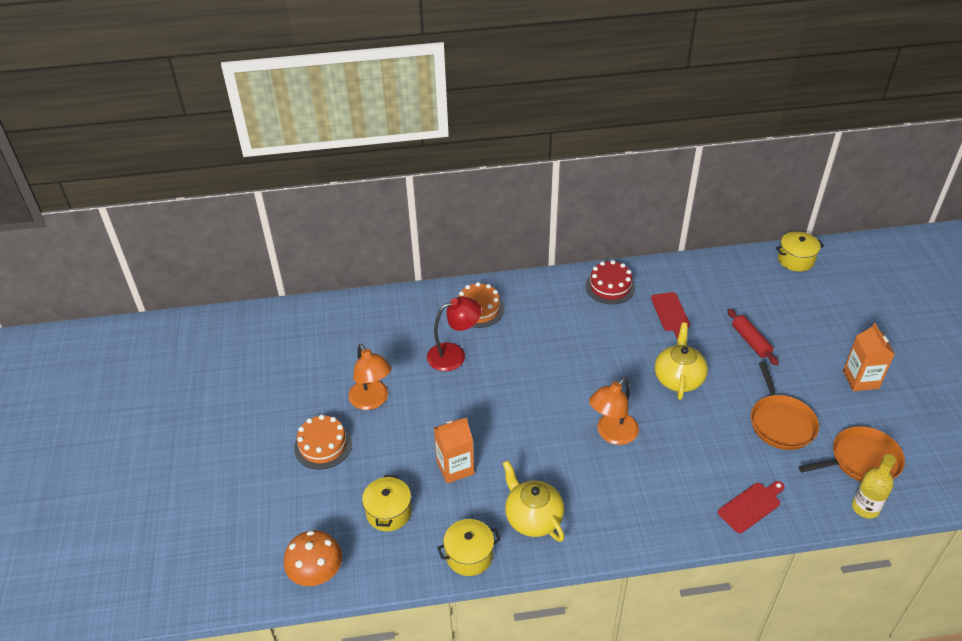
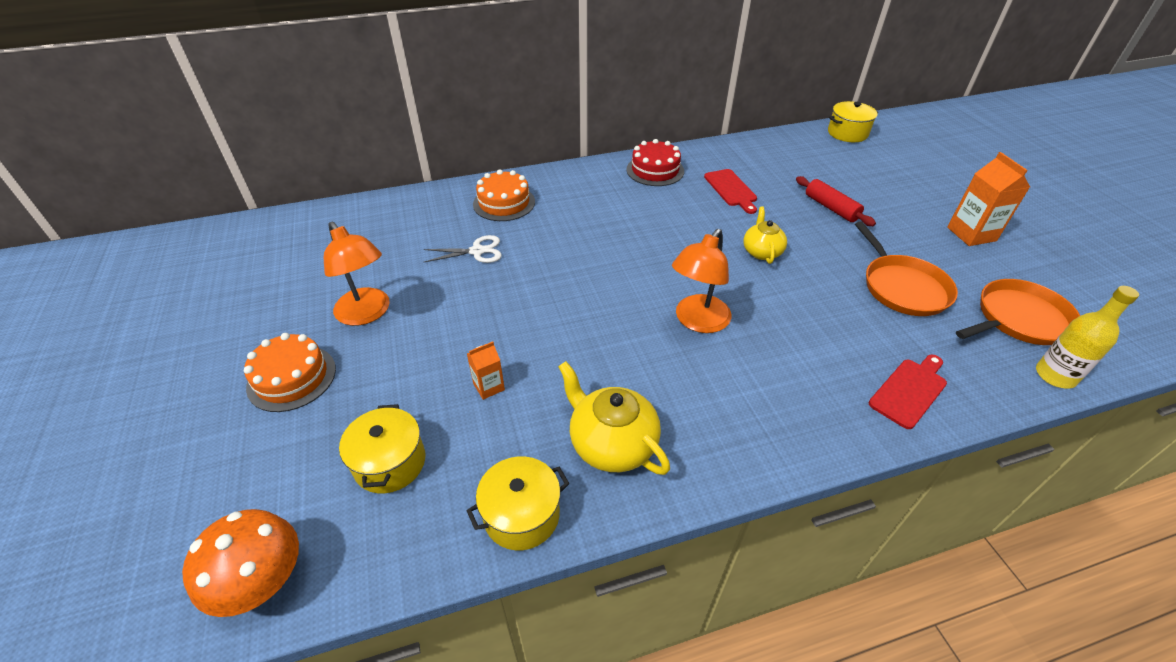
camera: 10 degrees left, 0 degrees up
red lamp [427,296,481,371] -> white scissors [424,235,502,263]
orange carton [434,417,474,484] -> orange carton [467,342,505,400], size x0.56
yellow teapot [655,323,708,400] -> yellow teapot [743,207,787,264], size x0.65

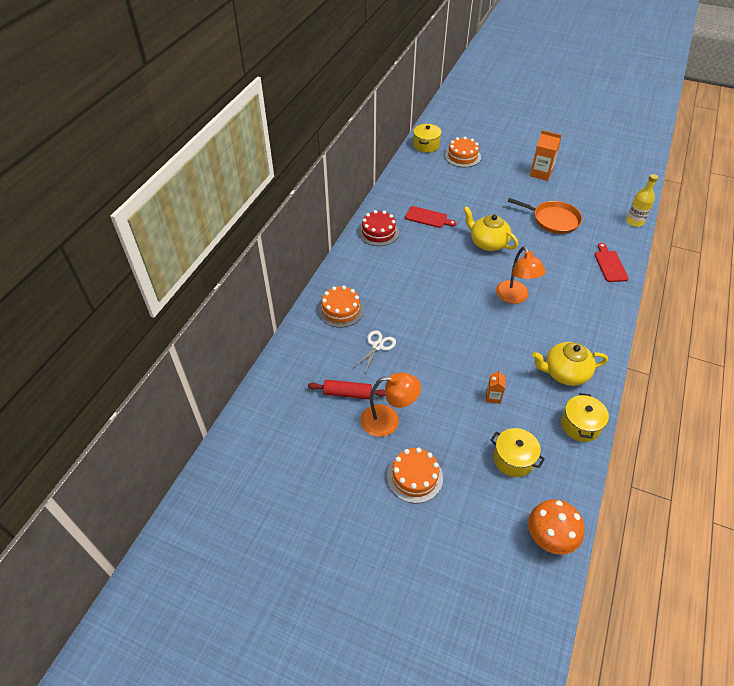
camera: 50 degrees left, 5 degrees up
yellow teapot [743,207,787,264] -> yellow teapot [464,206,518,251], size x1.55
red rolling pin [796,176,876,226] -> red rolling pin moved to [308,380,386,399]
orange pan [956,279,1080,345] -> none
none -> orange cake [445,137,481,167]

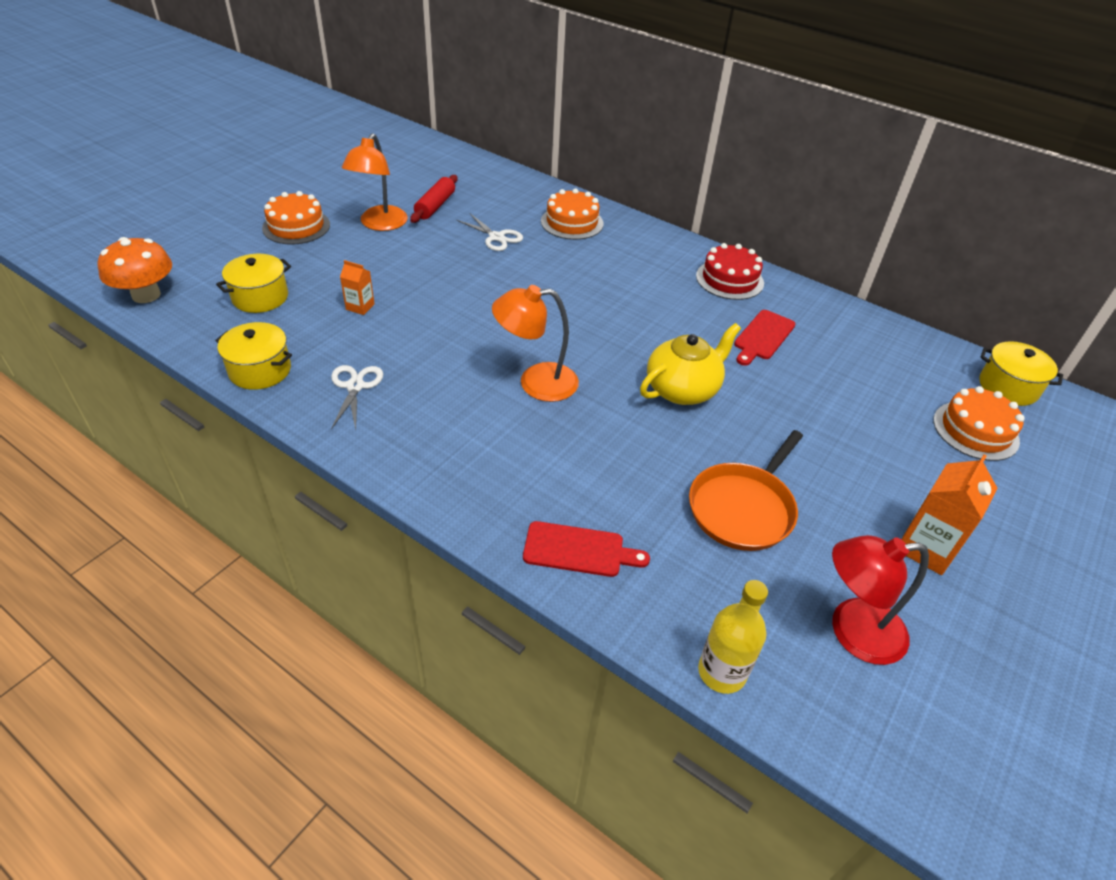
camera: 100 degrees right, 5 degrees down
yellow teapot [532,342,608,386] -> white scissors [331,365,383,429]
none -> red lamp [832,535,929,665]

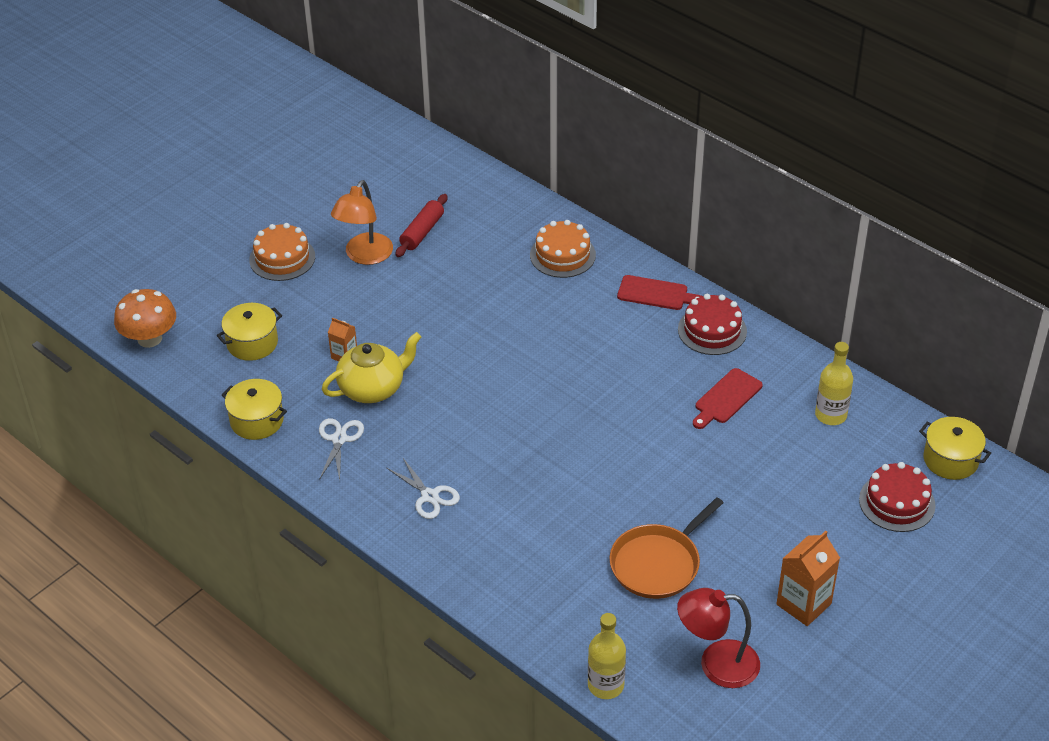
camera: 10 degrees right, 0 degrees up
white scissors [456,213,523,251] -> white scissors moved to [387,457,460,519]
orange lamp [492,285,579,402] -> none
red cutting board [523,521,650,577] -> red cutting board moved to [617,275,702,310]
yellow teapot [640,323,741,405] -> yellow teapot moved to [322,332,421,403]
orange cake [933,386,1025,461] -> red cake [859,462,936,532]
none -> yellow bottle [815,342,853,425]

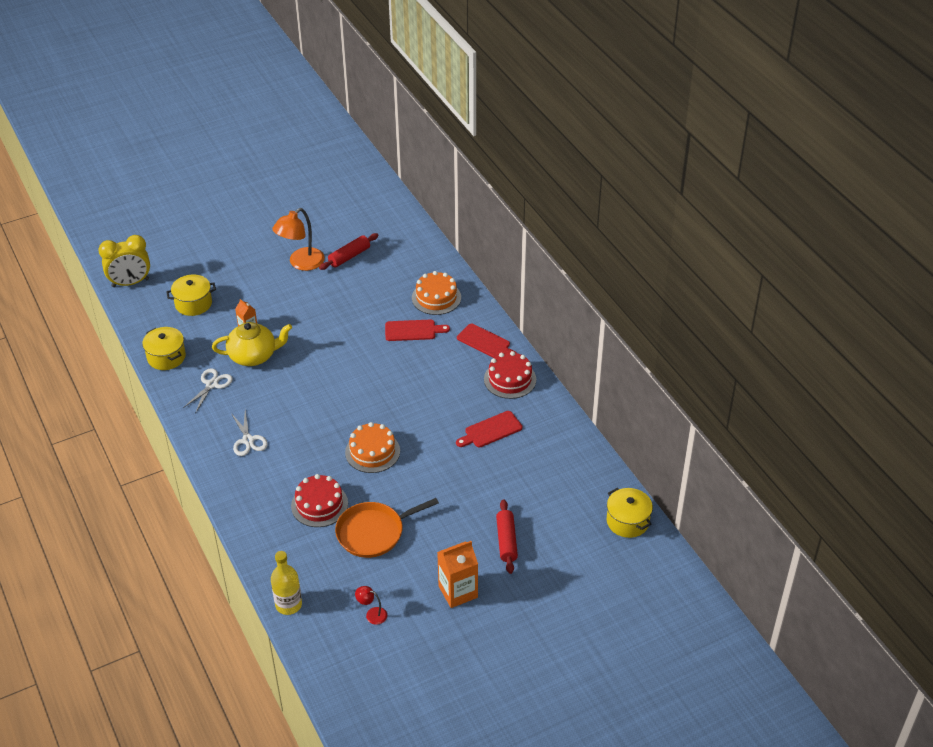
camera: 20 degrees right, 0 degrees up
orange mushroom [114,289,176,348] -> yellow clock [98,235,150,287]
orange cake [249,223,315,281] -> orange cake moved to [345,422,400,473]
red lamp [677,588,760,688] -> red lamp [355,586,387,625], size x0.48
yellow bottle [815,342,853,425] -> none
red cake [859,462,936,532] -> red cake moved to [291,474,348,527]
none -> red cutting board [385,319,450,341]
none -> red rolling pin [496,499,518,574]

